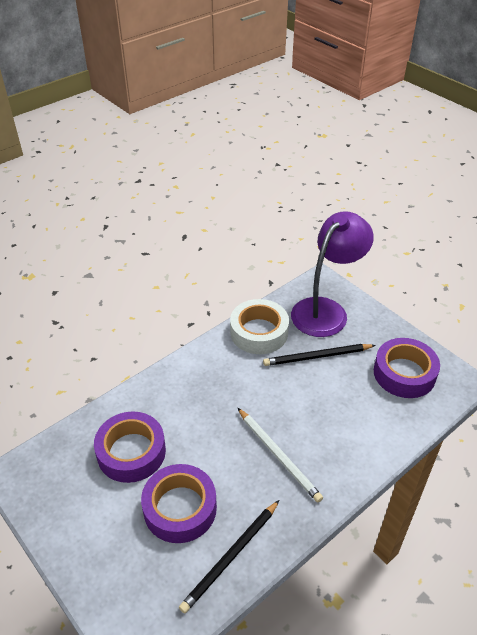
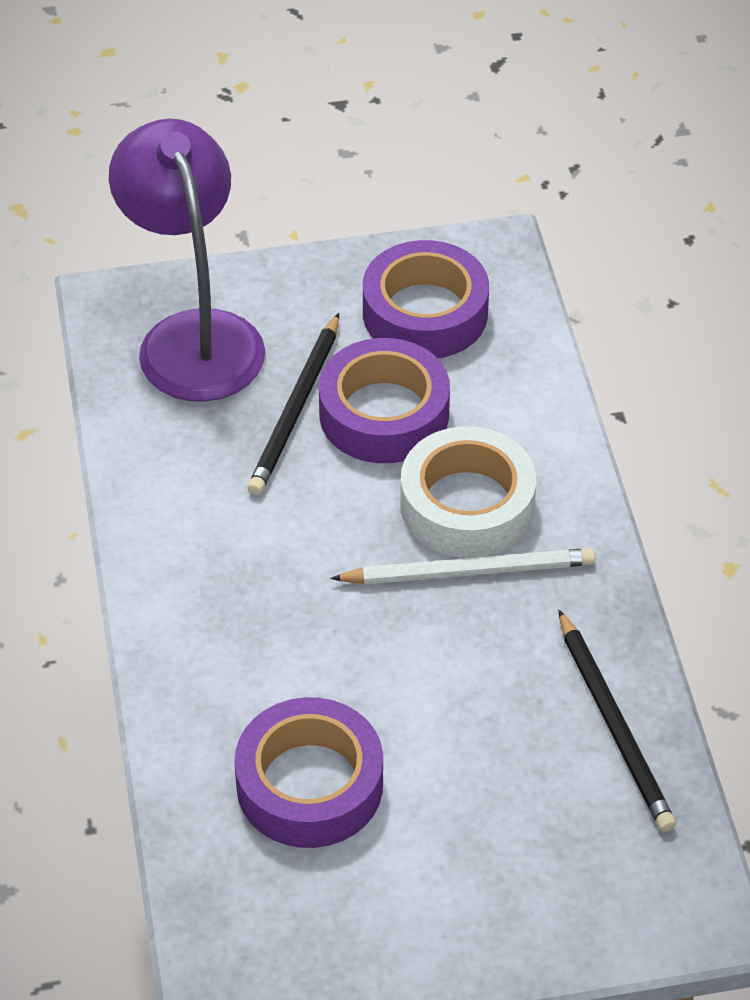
camera: 60 degrees left, 5 degrees up
purple tape [141,464,217,543] -> purple tape moved to [319,338,450,463]
white tape [230,299,289,354] -> white tape moved to [400,426,536,558]

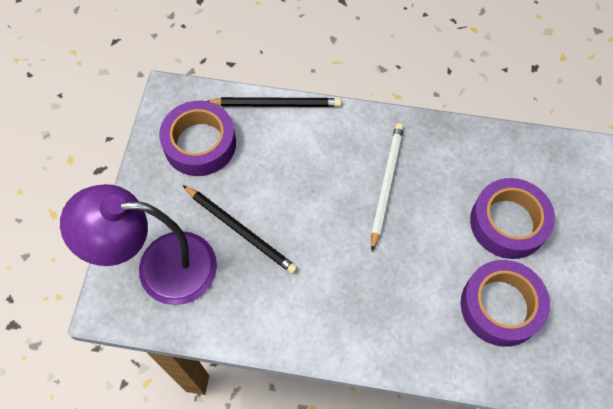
camera: 70 degrees left, 15 degrees up
purple tape [319,338,450,463] -> purple tape moved to [470,178,555,259]
white tape [400,426,536,558] -> none
black pencil [559,610,676,832] -> black pencil moved to [208,97,342,107]

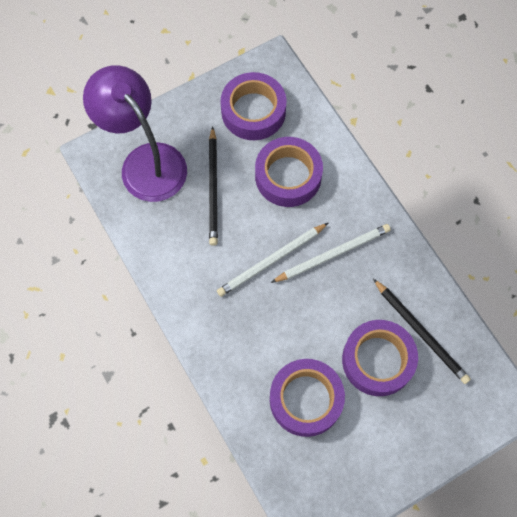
camera: 50 degrees right, 5 degrees up
black pencil [208,97,342,107] -> black pencil moved to [373,279,471,384]
none -> white pencil [217,223,328,297]
none -> purple tape [255,137,323,207]

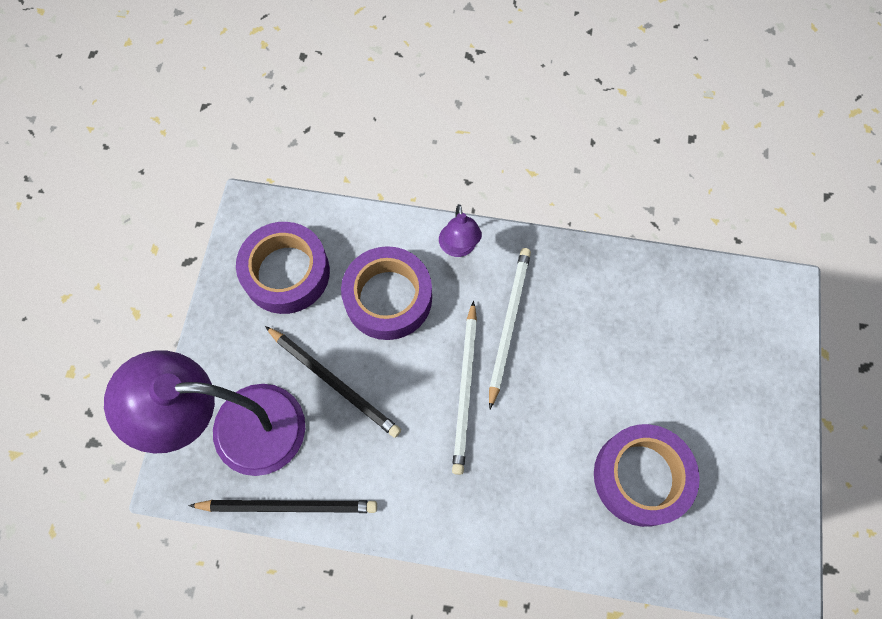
camera: 50 degrees left, 0 degrees up
purple tape [342,320,418,396] -> none
black pencil [373,279,471,384] -> black pencil moved to [189,500,377,513]
none -> purple lamp [439,204,482,257]

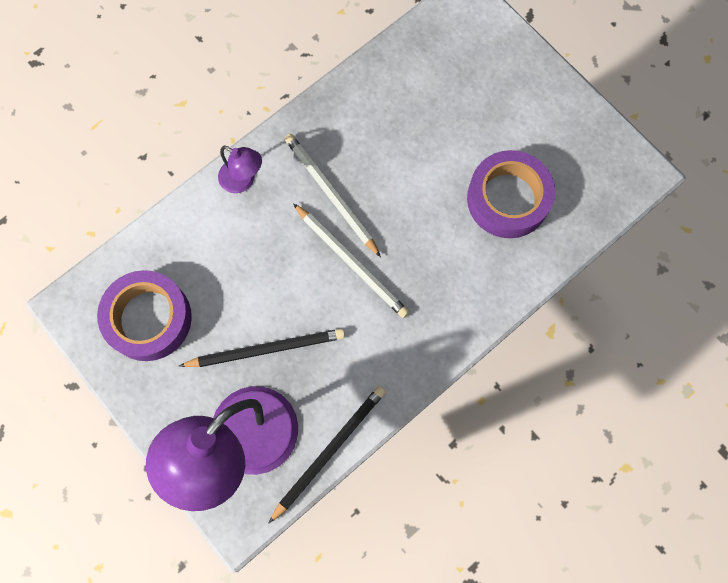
camera: 50 degrees left, 5 degrees up
purple tape [341,246,432,340] -> none

